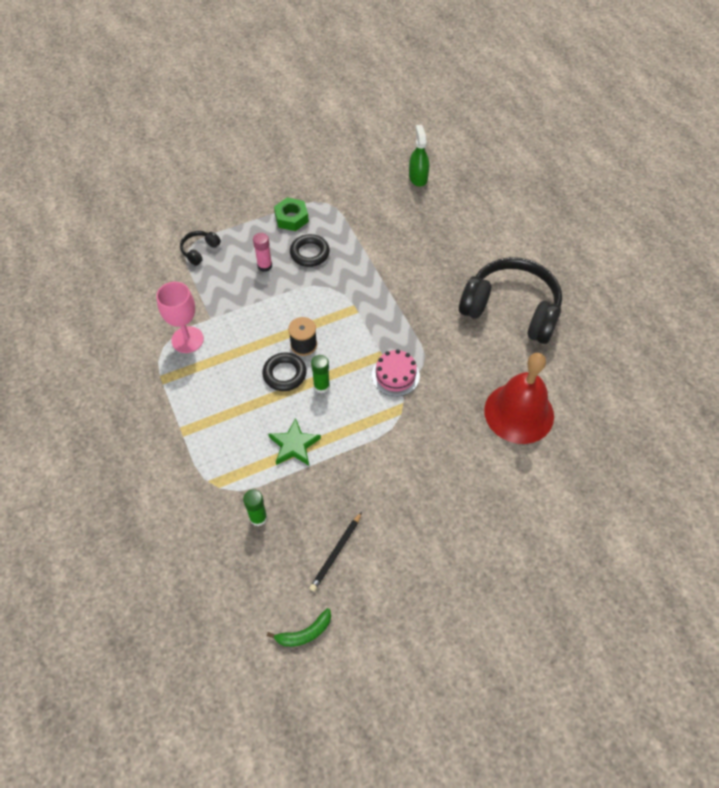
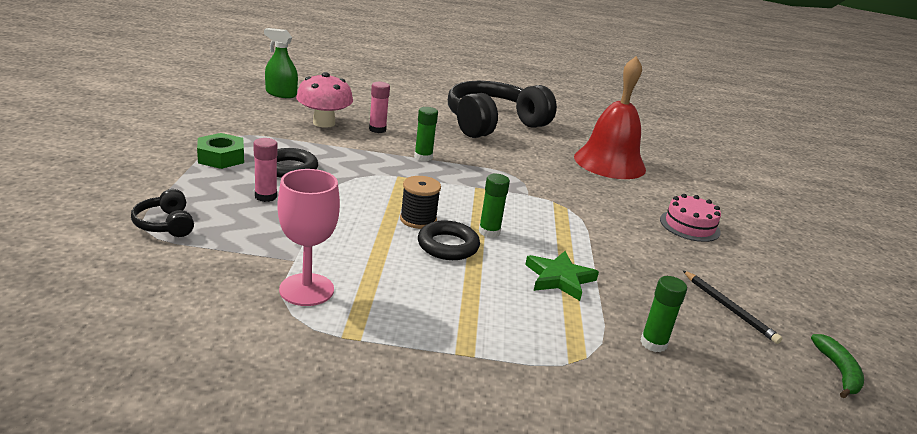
camera: 65 degrees left, 30 degrees down
pink cake [372,349,420,396] -> pink cake moved to [660,194,721,242]
none -> pink mushroom [296,72,353,128]
none -> pink glue stick [369,82,390,133]
none -> green glue stick [414,107,438,161]

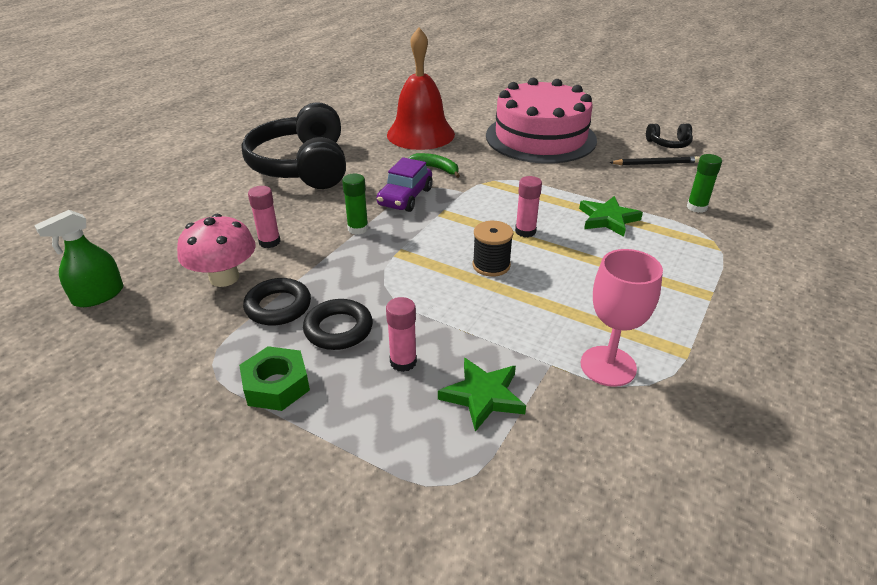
camera: 60 degrees left, 10 degrees up
black headphones [131,189,194,237] -> black headphones moved to [646,123,693,148]
black ring [418,220,480,260] -> black ring moved to [243,278,311,325]
green glue stick [479,174,510,238] -> pink glue stick [515,176,542,237]
pink cake [660,194,721,242] -> pink cake [486,78,597,164], size x2.25
green banana [811,334,864,398] -> green banana moved to [409,153,460,178]
none -> purple car [377,157,433,212]
none -> green star [438,358,526,432]

